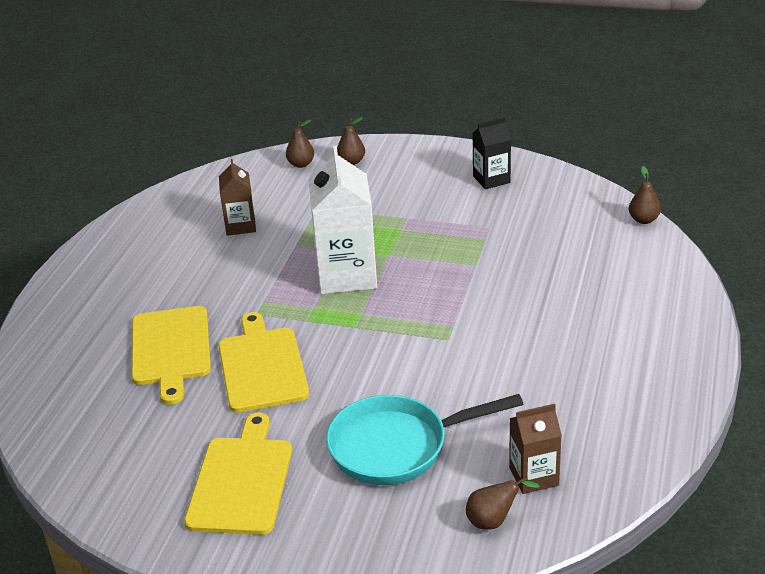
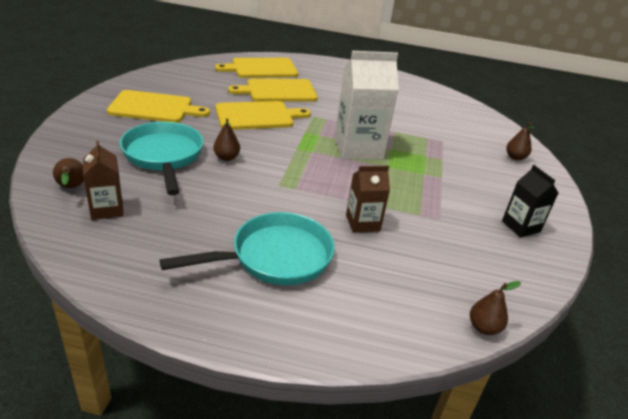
camera: 80 degrees right, 0 degrees up
brown carton [219,159,256,236] -> brown carton moved to [346,166,390,233]
brown pear [286,120,314,168] -> brown pear moved to [213,118,240,161]
none -> turquoise pan [160,212,335,285]
none -> yellow cutting board [215,58,298,78]

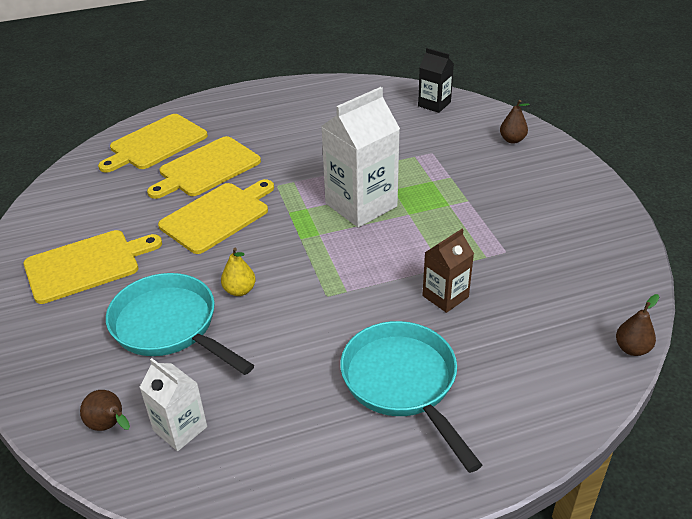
camera: 25 degrees left, 5 degrees up
brown carton [83,140,124,220] -> white carton [139,358,207,451]
turquoise pan [160,212,335,285] -> turquoise pan turned 60 degrees counterclockwise [340,321,482,473]
brown pear [213,118,240,161] -> yellow pear [221,248,255,296]
black carton [502,165,559,238] -> black carton moved to [418,48,454,113]

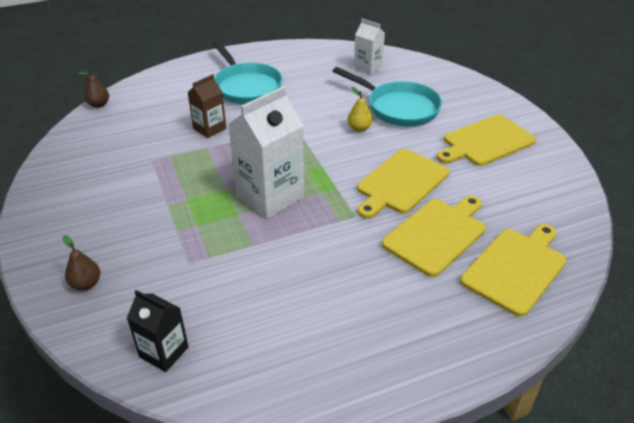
camera: 175 degrees right, 0 degrees up
brown pear [80,390,130,431] -> none

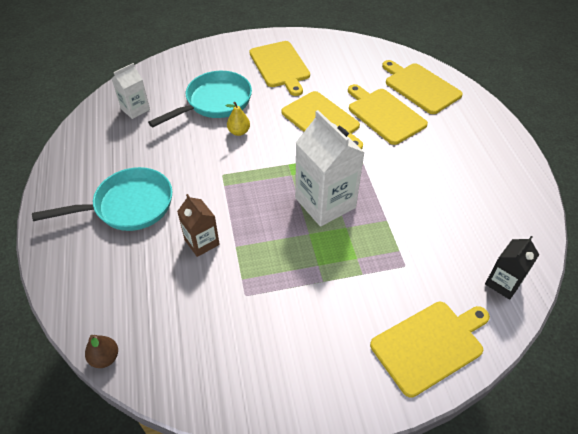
camera: 80 degrees left, 10 degrees up
brown pear [62,235,100,290] -> yellow cutting board [370,302,490,398]

